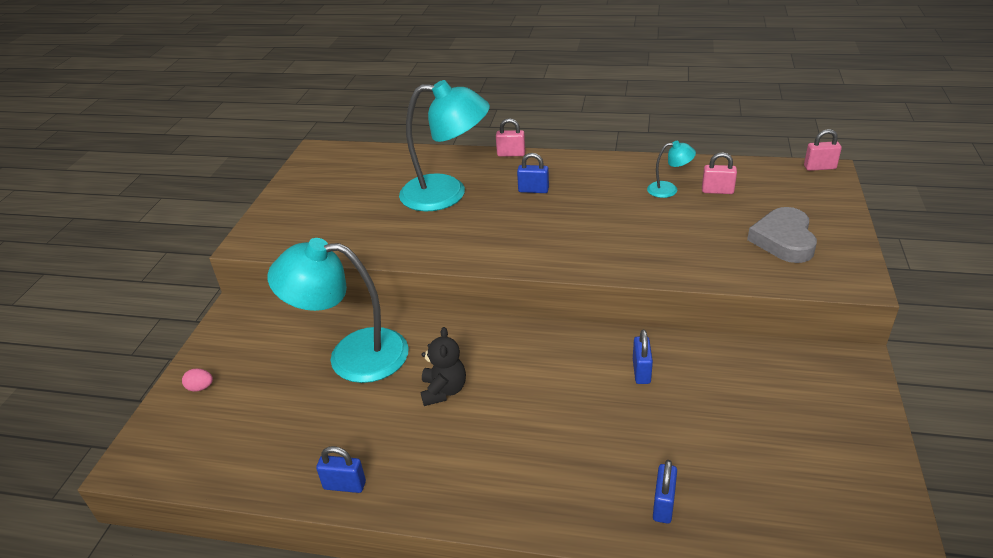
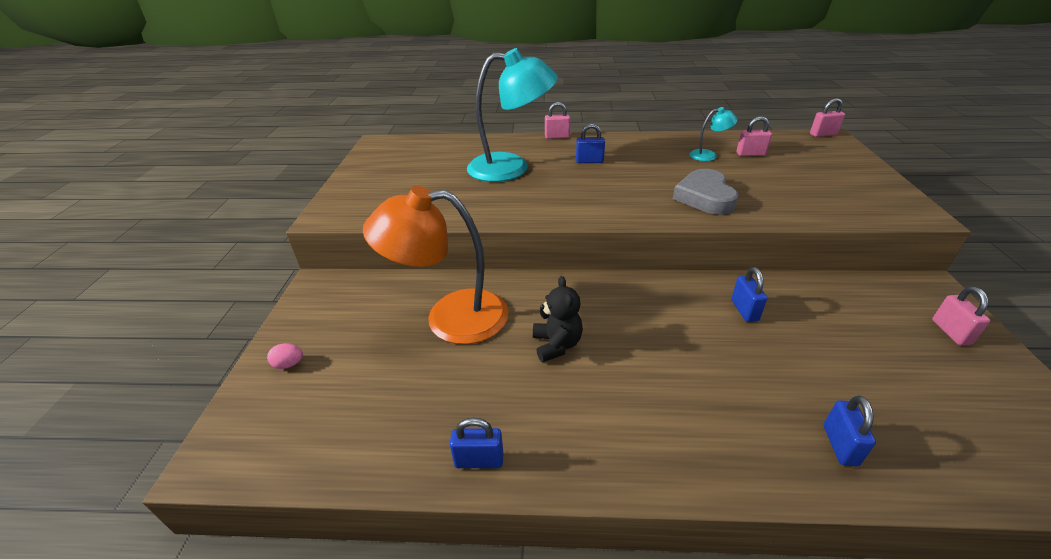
camera: 10 degrees left, 0 degrees up
turquoise lamp [267,238,409,383] -> orange lamp [363,186,509,344]
grey heart [747,207,817,263] -> grey heart moved to [673,169,738,215]
none -> pink padlock [932,287,990,345]

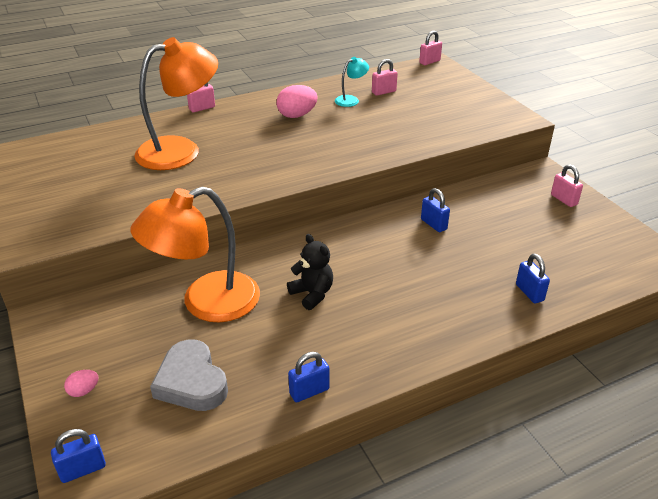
camera: 30 degrees left, 0 degrees up
turquoise lamp [467,48,558,182] -> orange lamp [134,37,218,170]
blue padlock [576,124,605,163] -> blue padlock moved to [51,429,106,483]
grey heart [673,169,738,215] -> grey heart moved to [150,339,228,411]
none -> pink egg [276,85,318,118]

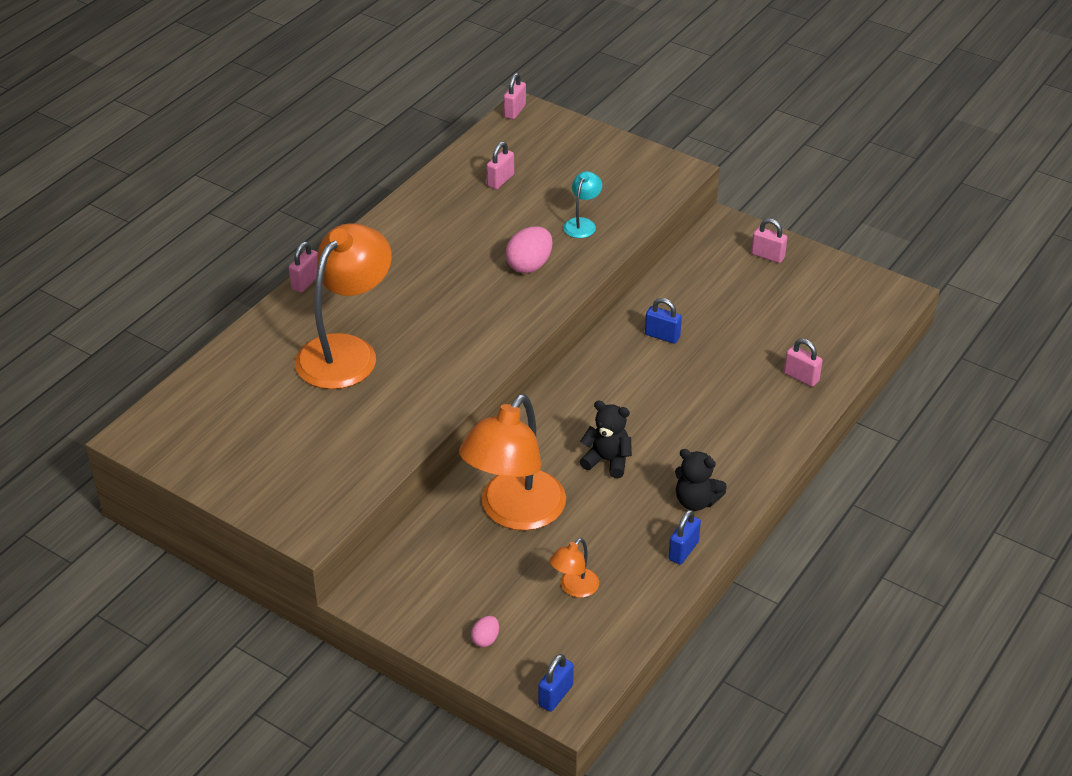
camera: 30 degrees left, 5 degrees up
grey heart [150,339,228,411] -> orange lamp [550,538,599,598]
pink egg [276,85,318,118] -> pink egg moved to [505,226,553,273]
turquoise lamp [335,57,369,107] -> turquoise lamp moved to [563,171,602,238]
blue padlock [516,254,550,303] -> pink padlock [784,339,823,387]
none -> black teddy bear [675,449,727,511]

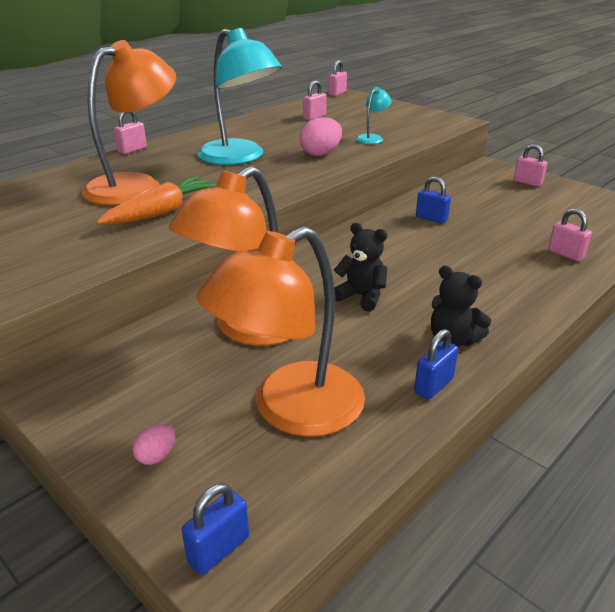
camera: 10 degrees right, 10 degrees down
orange lamp [550,538,599,598] -> orange lamp [196,227,365,437], size x2.28
none -> orange carrot [96,176,217,225]
none -> turquoise lamp [197,28,282,165]

